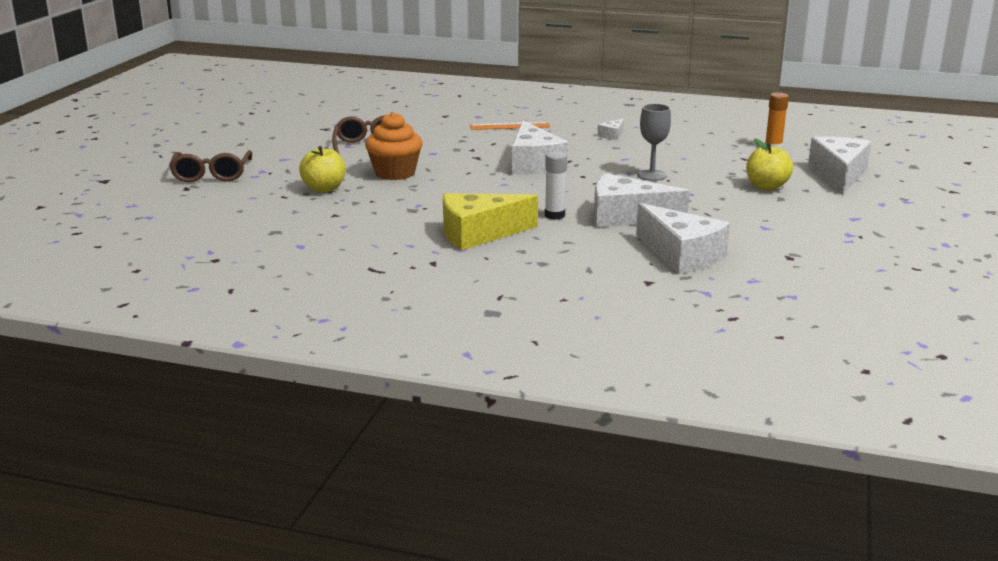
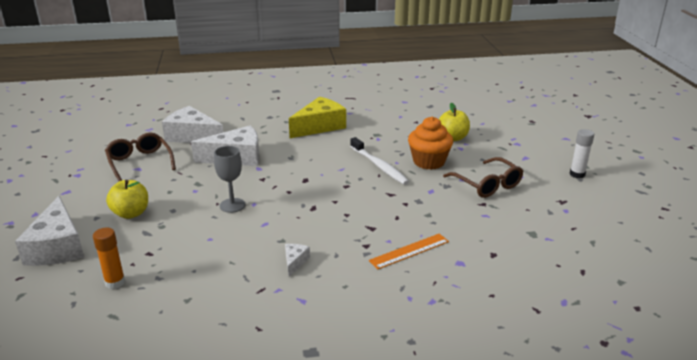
camera: 155 degrees right, 5 degrees up
brown glasses [169,150,252,182] -> brown glasses moved to [105,132,176,181]
white cheese [511,120,568,175] -> none
white glue stick [545,151,567,220] -> white glue stick moved to [570,129,594,178]
none -> white toothbrush [350,137,410,185]

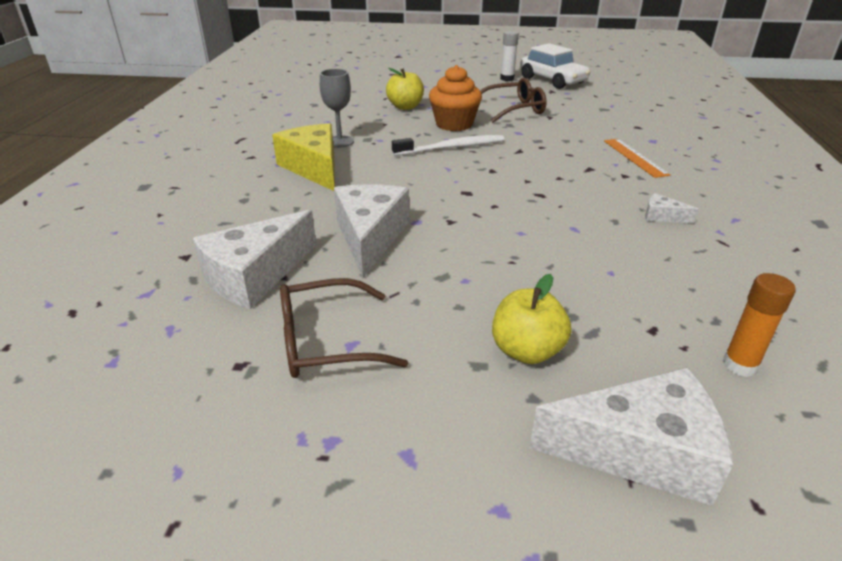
camera: 75 degrees left, 5 degrees up
grey goblet [214,146,245,213] -> grey goblet moved to [320,69,354,148]
none -> white car [520,43,591,89]

